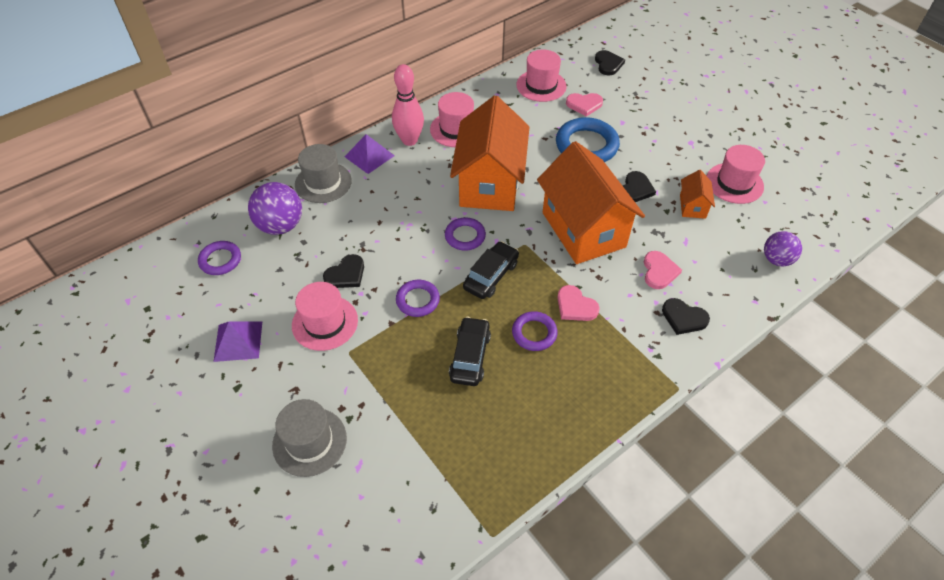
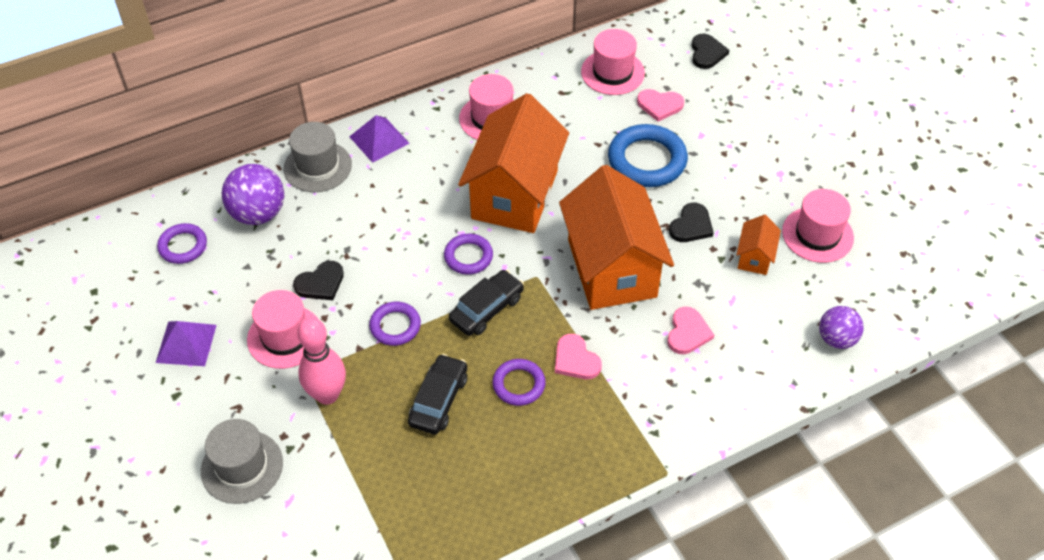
camera: 10 degrees right, 0 degrees up
pink bowling pin [392,64,424,146] -> pink bowling pin moved to [297,317,346,405]
black heart [662,298,710,335] -> none

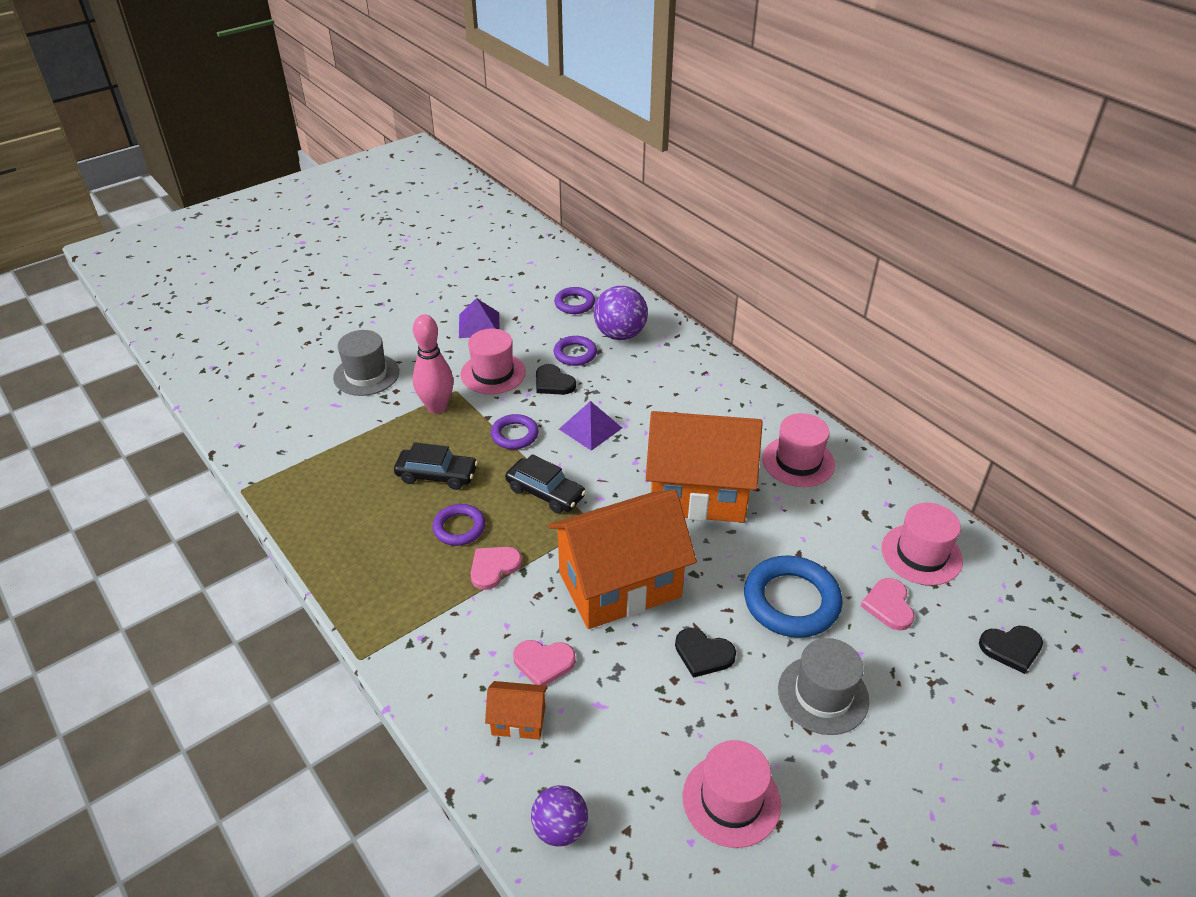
camera: 80 degrees right, 10 degrees down
grey hat [284,122,352,192] -> grey hat moved to [778,638,869,735]
purple pyramid [349,115,409,163] -> purple pyramid moved to [559,401,622,451]
purple ring [444,234,493,275] -> purple ring moved to [554,336,597,366]
orange house [736,214,781,275] -> orange house moved to [485,681,548,740]

